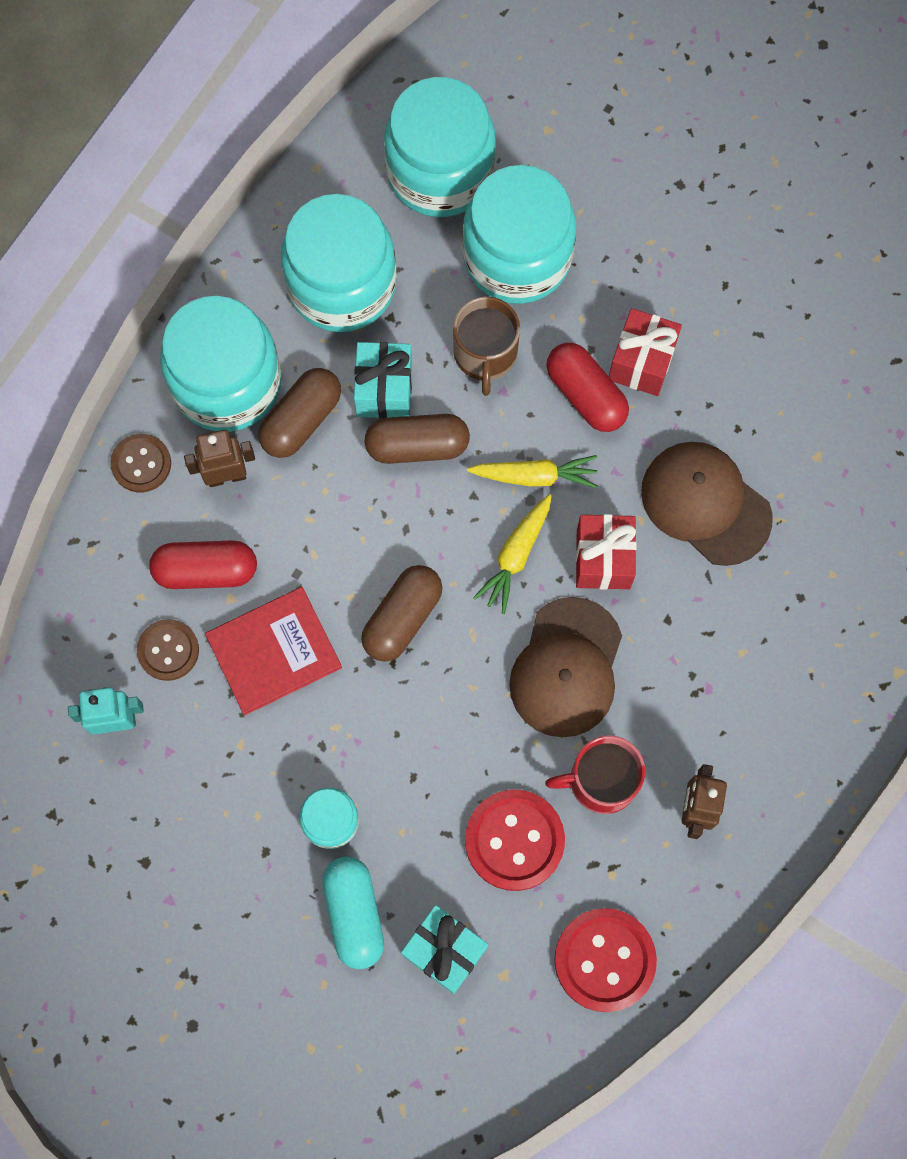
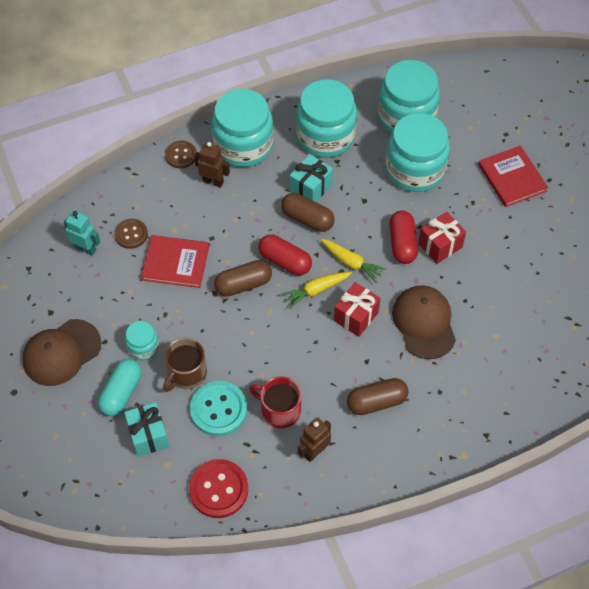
camera: 35 degrees right, 15 degrees down
red capsule [149,540,257,589] -> red capsule moved to [258,234,312,275]
brown capsule [258,368,341,458] -> brown capsule moved to [347,378,408,415]
brown mug [453,296,520,396] -> brown mug moved to [163,338,207,392]
red button [465,790,565,891] -> turquoise button [190,381,247,436]
brown cap [509,597,622,737] -> brown cap moved to [22,319,101,386]
none -> red book [478,146,548,207]

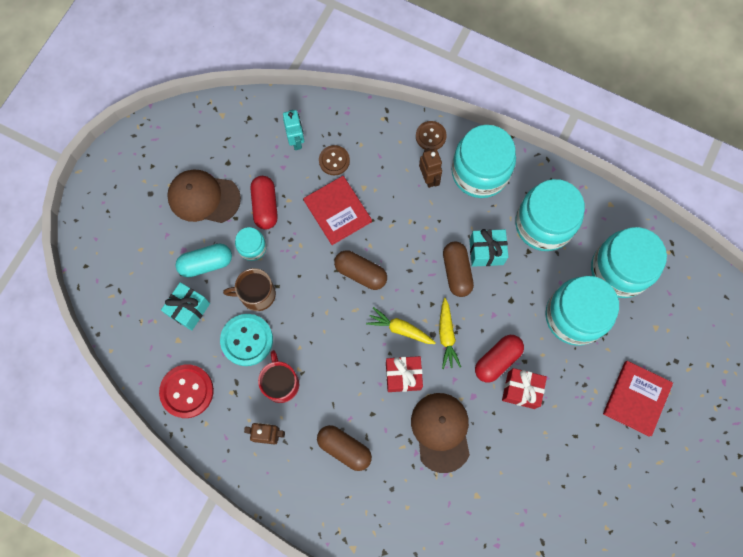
camera: 50 degrees right, 15 degrees up
red capsule [258,234,312,275] -> red capsule moved to [251,176,278,230]
brown cap [392,285,456,359] -> brown cap turned 45 degrees counterclockwise [411,393,470,473]

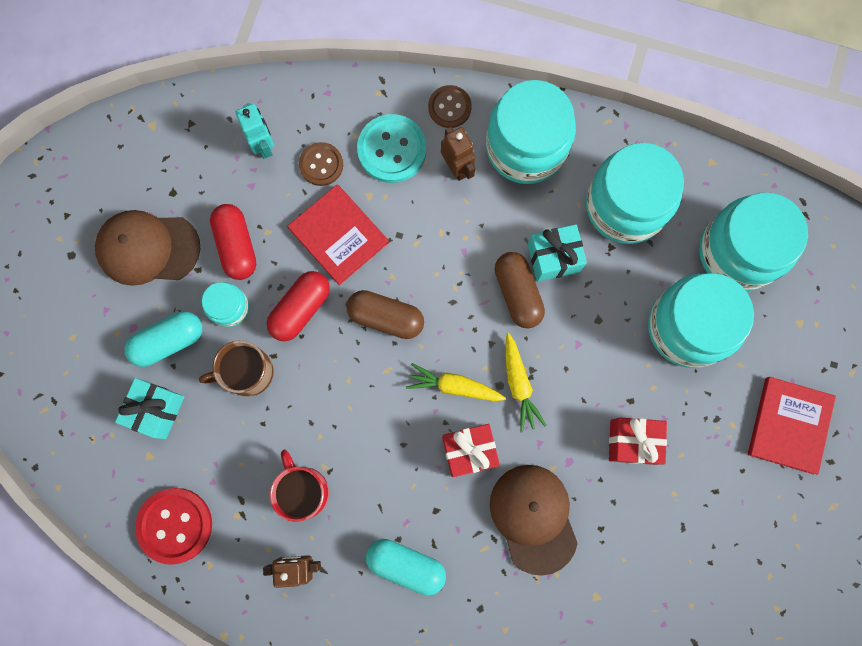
camera: 10 degrees left, 5 degrees up
turquoise button [220,314,273,366] -> turquoise button moved to [357,114,426,183]
brown capsule [317,425,372,471] -> turquoise capsule [366,539,446,596]
red capsule [475,335,524,383] -> red capsule moved to [266,271,330,341]

